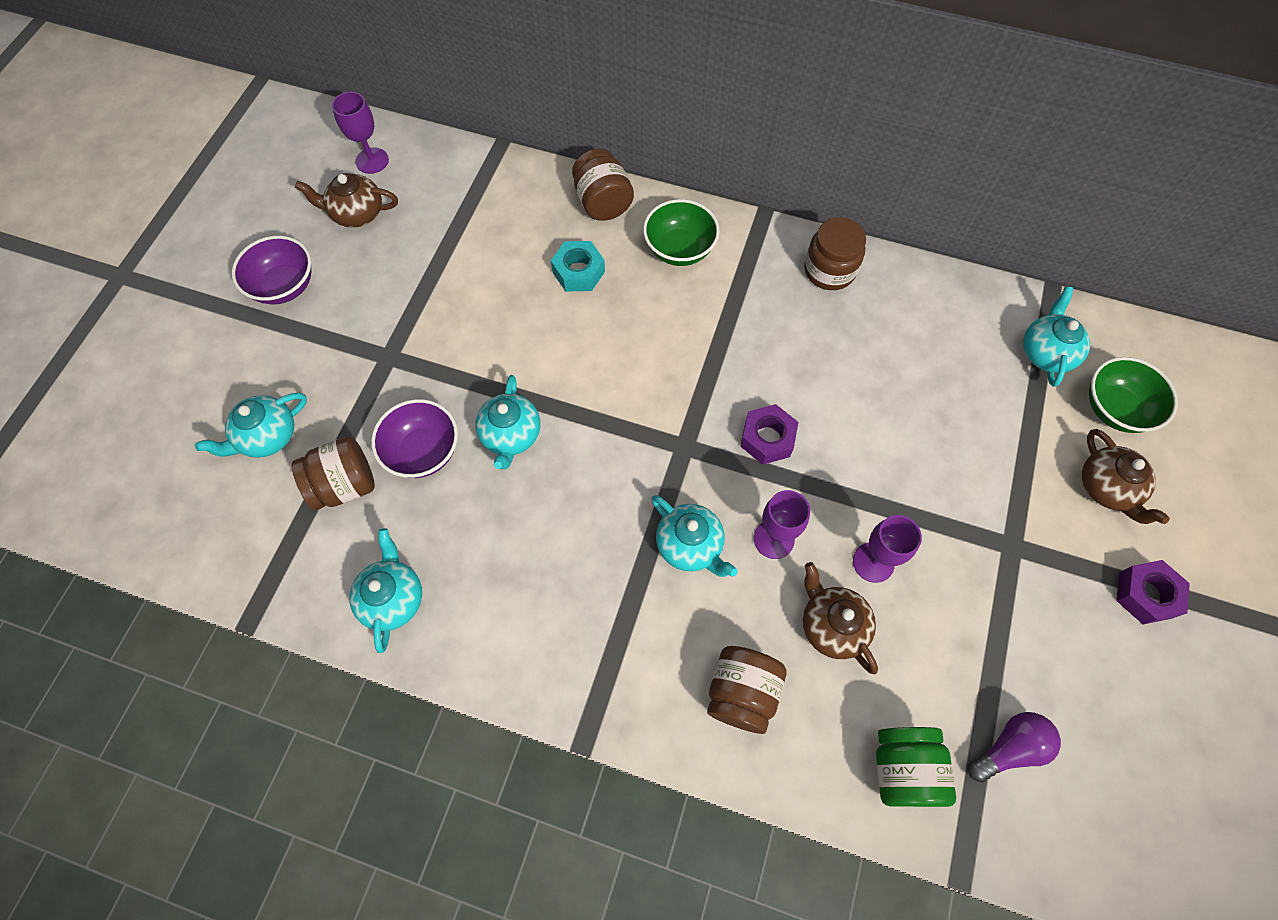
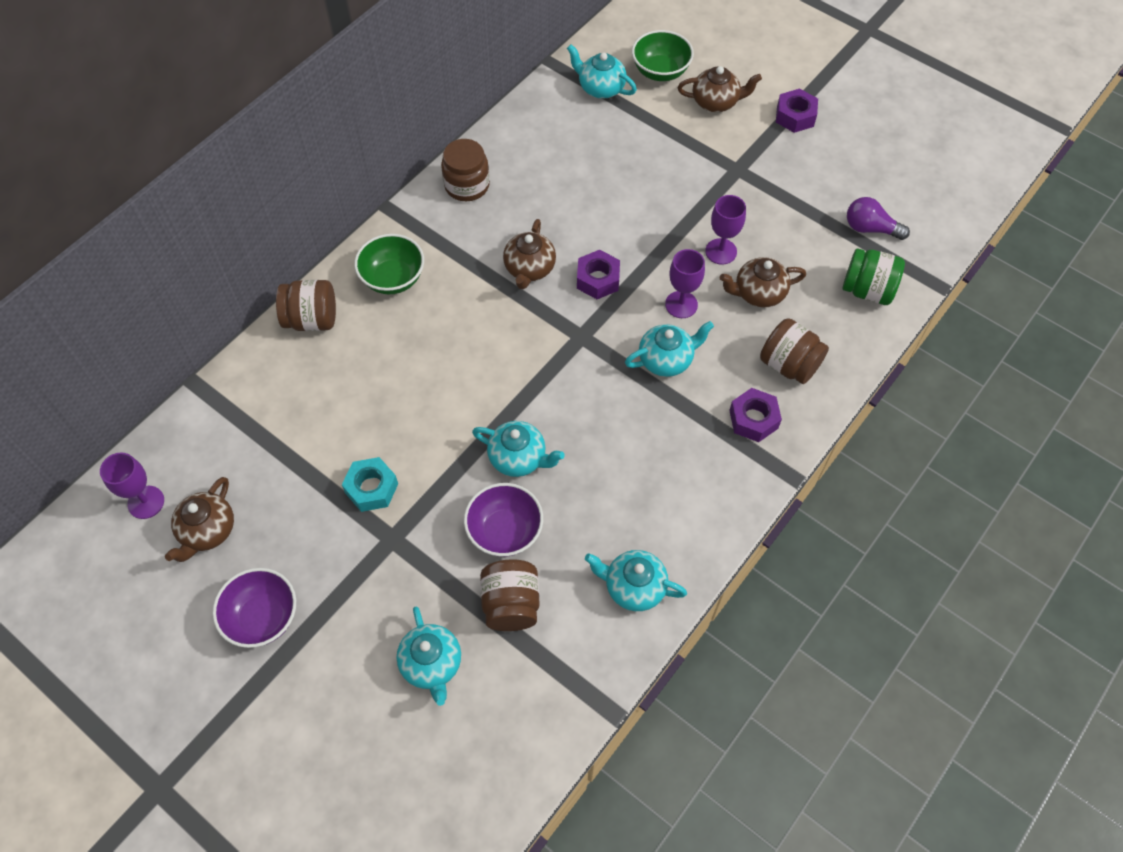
camera: 70 degrees left, 5 degrees down
turquoise nut [551,241,605,292] -> turquoise nut moved to [342,457,398,512]
purple light bulb [968,712,1061,783] -> purple light bulb turned 60 degrees counterclockwise [847,197,910,240]
none -> brown teapot [503,219,556,289]
none -> purple nut [729,388,782,442]

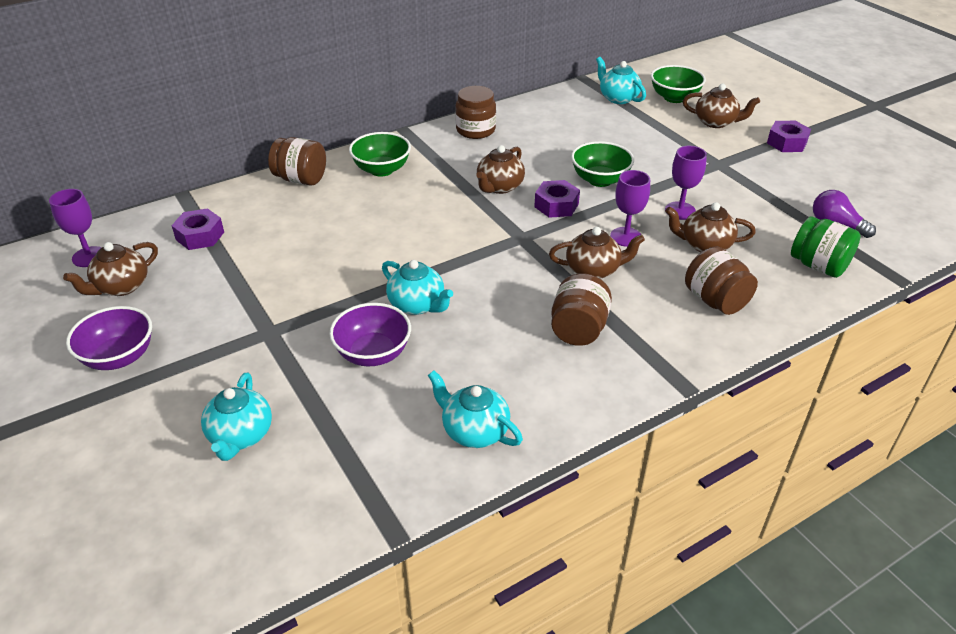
camera: 20 degrees right, 20 degrees down
turquoise nut [342,457,398,512] -> none
brown jar [480,560,540,631] -> brown jar moved to [551,273,612,346]
turquoise teapot [625,321,714,377] -> brown teapot [549,227,645,279]
purple nut [729,388,782,442] -> purple nut moved to [171,208,224,250]
none -> green bowl [571,141,634,187]

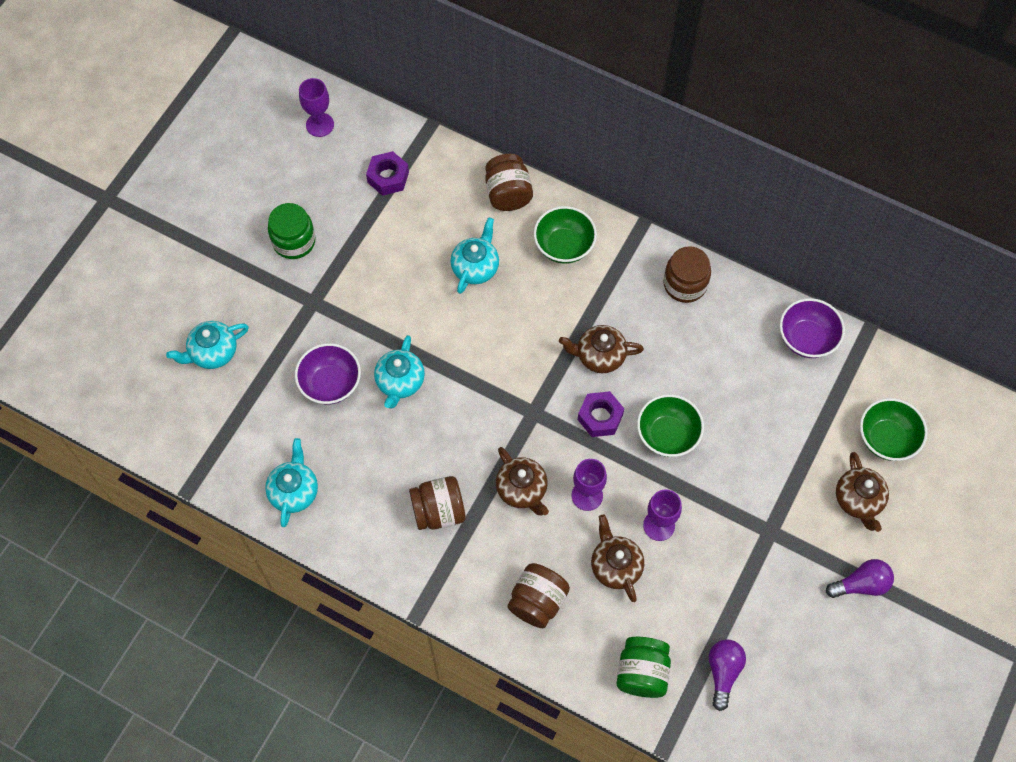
camera: 60 degrees right, 25 degrees up
brown teapot [63,242,158,296] -> none
purple bowl [66,306,152,370] -> purple bowl moved to [780,298,845,358]
turquoise teapot [596,57,646,104] -> turquoise teapot moved to [451,217,499,294]
purple nut [767,121,811,152] -> purple light bulb [826,559,894,598]
none -> green jar [268,203,316,259]

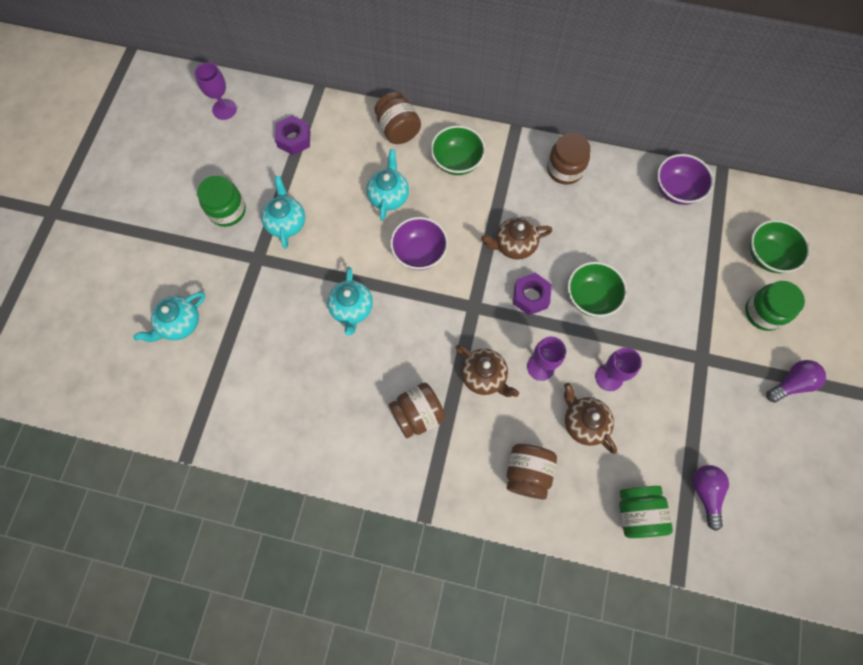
camera: 15 degrees left, 5 degrees up
turquoise teapot [265,438,318,527] -> turquoise teapot moved to [261,176,305,249]
purple bowl [295,343,361,404] -> purple bowl moved to [390,217,448,270]
brown teapot [836,452,889,532] -> green jar [745,281,805,331]

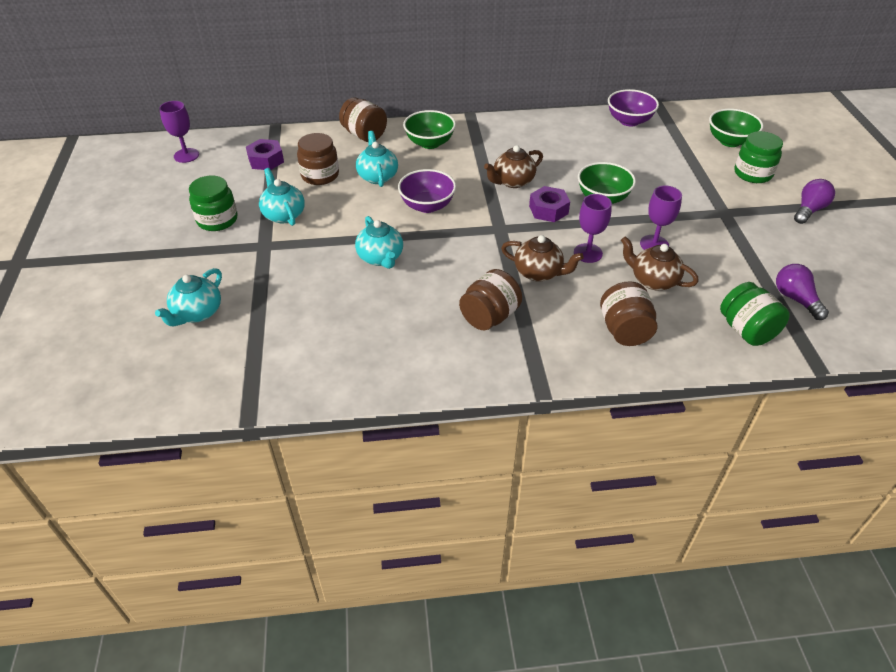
camera: 20 degrees left, 25 degrees down
brown jar [547,133,590,185] -> brown jar moved to [297,133,339,185]

